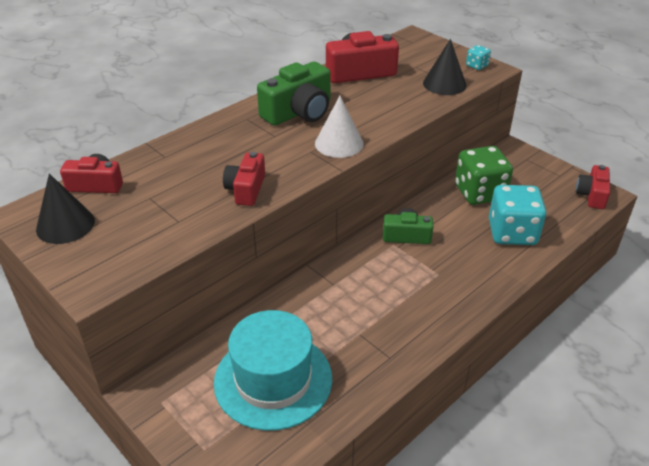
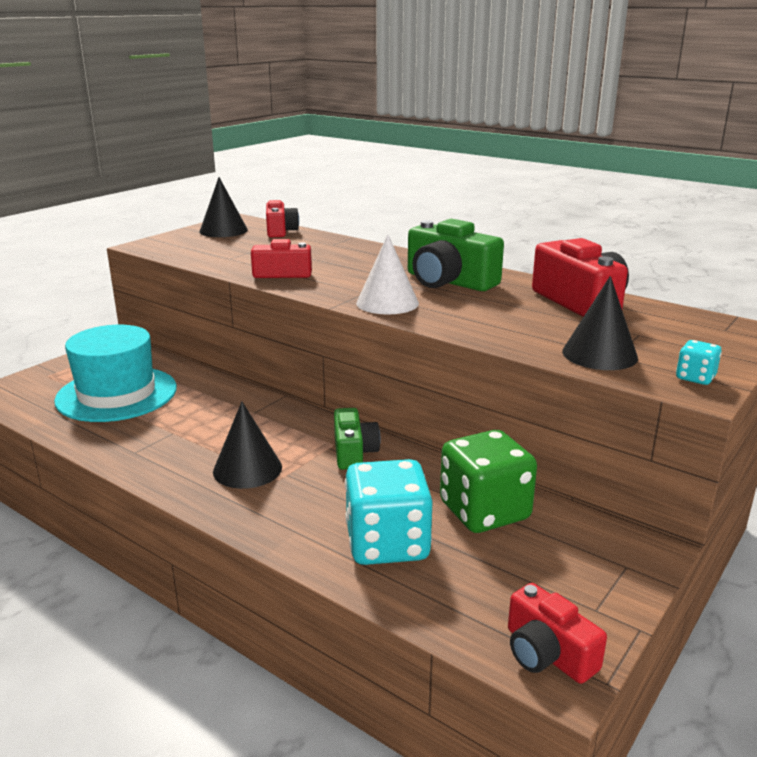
camera: 80 degrees right, 15 degrees down
red camera [576,165,610,209] -> red camera turned 135 degrees counterclockwise [508,583,607,684]
none -> black cone [213,402,282,489]

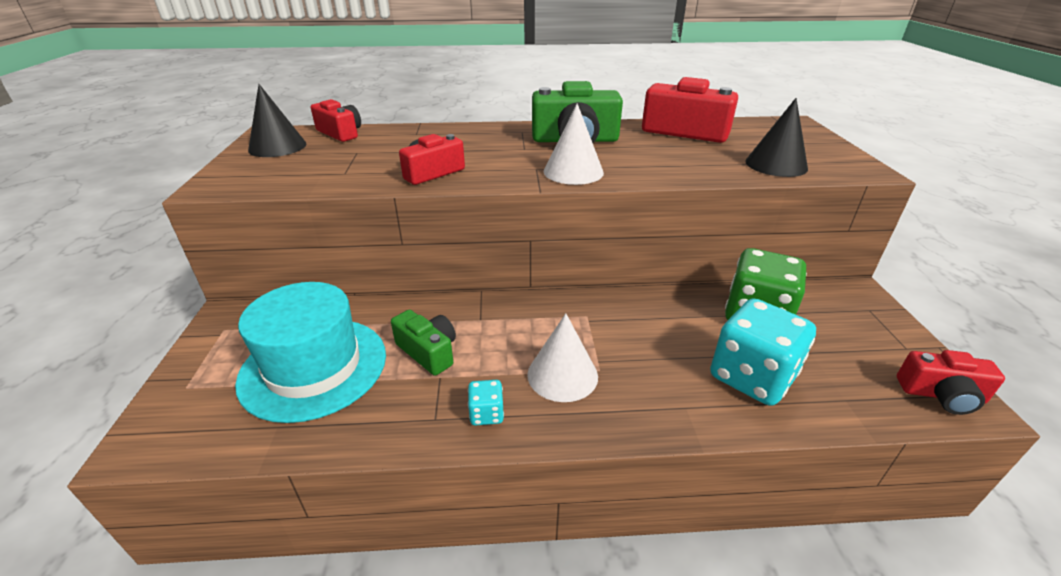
camera: 40 degrees left, 10 degrees up
black cone [213,402,282,489] -> white cone [527,313,598,402]
green camera [334,408,381,470] -> green camera moved to [391,310,456,376]
turquoise dice [676,340,722,385] -> turquoise dice moved to [468,380,504,425]

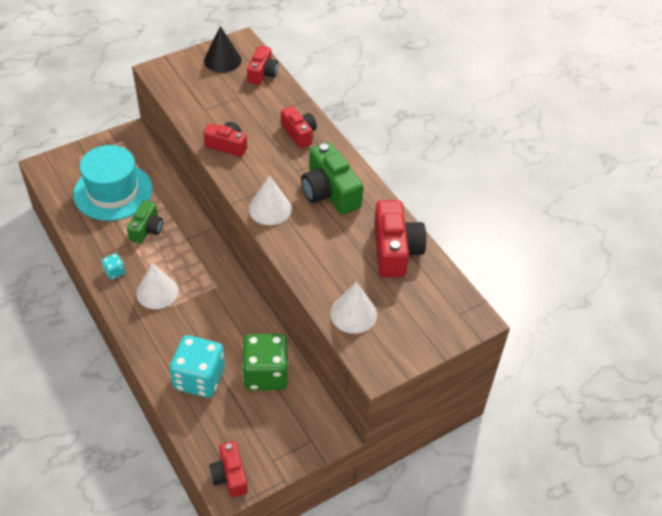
camera: 60 degrees right, 15 degrees up
black cone [745,98,808,177] -> white cone [330,282,377,334]
none -> red camera [281,106,317,148]

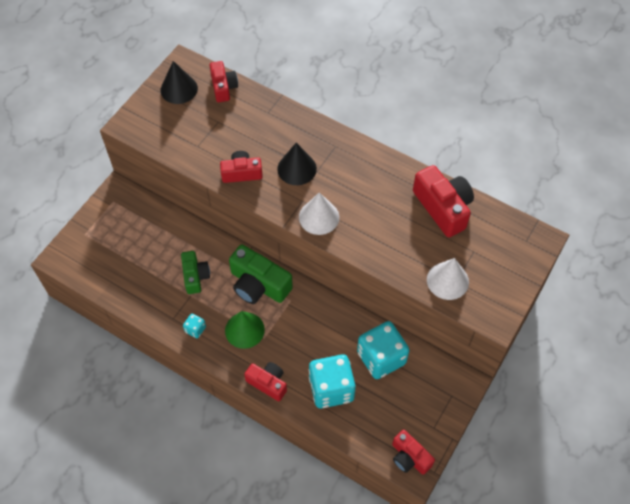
camera: 25 degrees left, 10 degrees up
turquoise hat [73,145,153,221] -> none
white cone [136,263,179,309] -> green cone [225,311,265,349]
green dice [242,334,289,390] -> turquoise dice [357,321,409,379]
red camera [281,106,317,148] -> red camera moved to [244,362,287,401]
green camera [301,142,363,215] -> green camera moved to [229,245,293,304]
none -> black cone [277,143,317,185]

